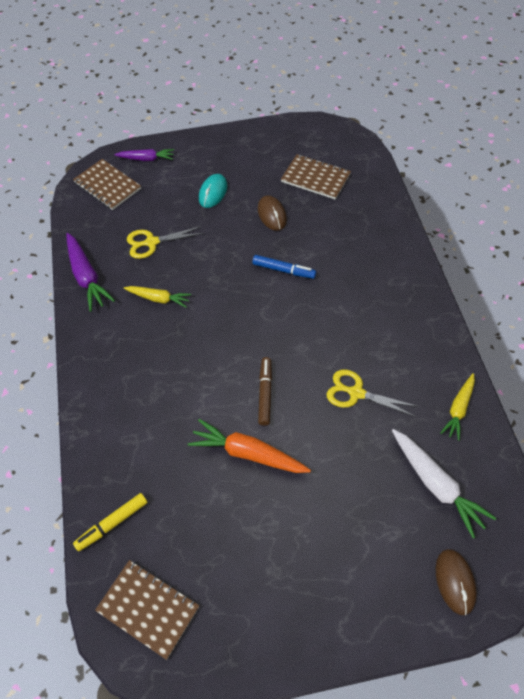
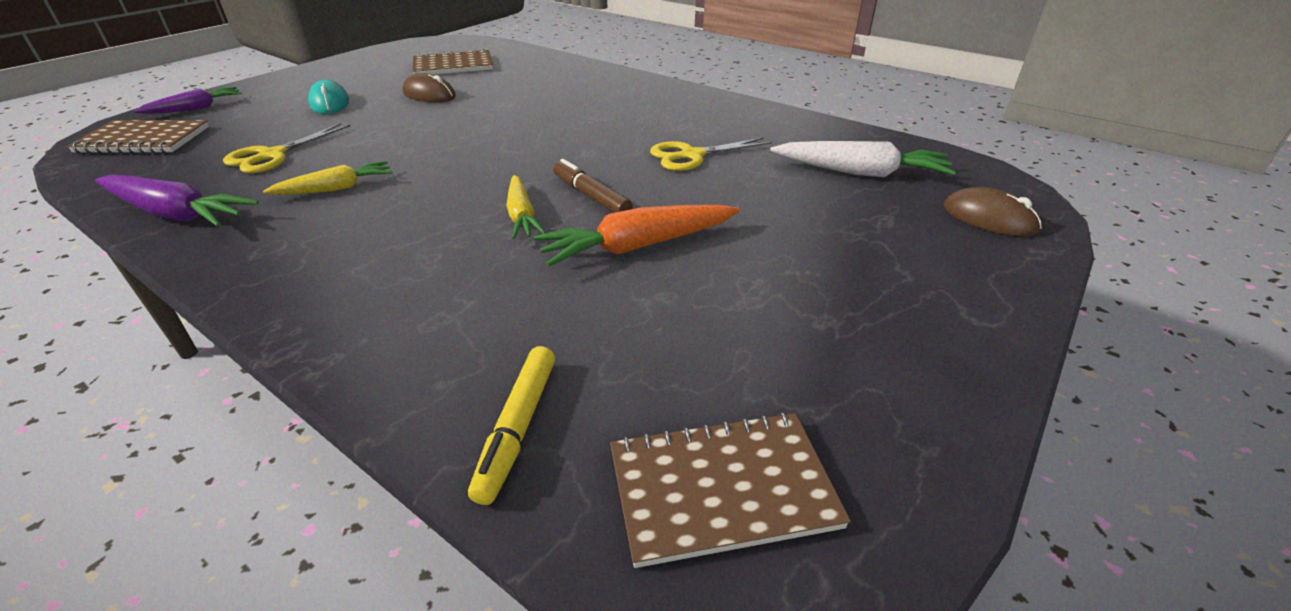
camera: 45 degrees left, 20 degrees down
blue marker [252,255,316,279] -> none
yellow carrot [441,373,475,441] -> yellow carrot moved to [506,175,546,239]

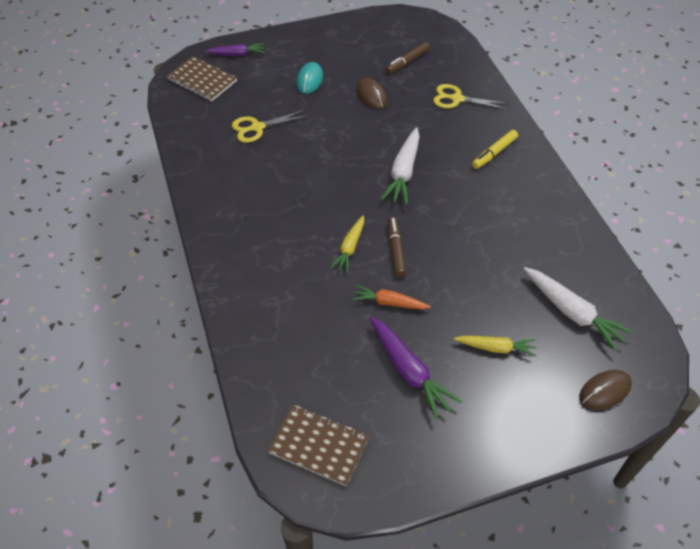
camera: 35 degrees right, 15 degrees up
purple carrot [95,174,259,227] -> purple carrot moved to [370,316,462,419]
yellow carrot [263,161,392,195] -> yellow carrot moved to [454,336,536,357]
brown notebook [413,48,493,74] -> brown marker [385,42,430,74]
yellow marker [468,346,555,505] -> yellow marker moved to [472,130,518,169]
orange carrot [534,205,740,267] -> orange carrot [352,285,431,310], size x0.64
yellow scissors [650,138,772,171] -> yellow scissors moved to [433,84,508,109]
brown mouse [944,187,1042,237] -> brown mouse turned 75 degrees clockwise [579,370,632,410]
none -> white carrot [381,127,420,205]

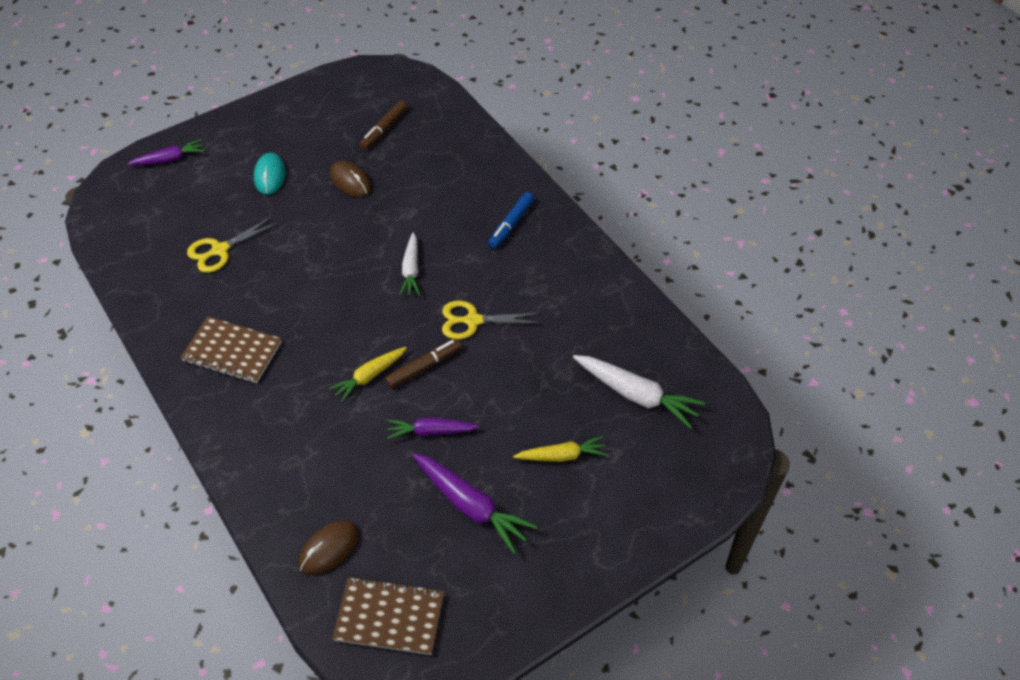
camera: 15 degrees left, 0 degrees up
brown notebook [167,56,237,101] -> brown notebook moved to [180,316,282,383]
yellow carrot [330,215,364,273] -> yellow carrot turned 45 degrees clockwise [329,347,407,402]
orange carrot [352,285,431,310] -> purple carrot [387,418,479,439]
white carrot [381,127,420,205] -> white carrot [399,233,420,296], size x0.64
brown marker [388,217,406,277] -> brown marker turned 75 degrees clockwise [385,339,461,388]
yellow scissors [433,84,508,109] -> yellow scissors moved to [442,300,542,340]
yellow marker [472,130,518,169] -> blue marker [488,192,534,248]
brown mouse [579,370,632,410] -> brown mouse moved to [298,520,359,575]

